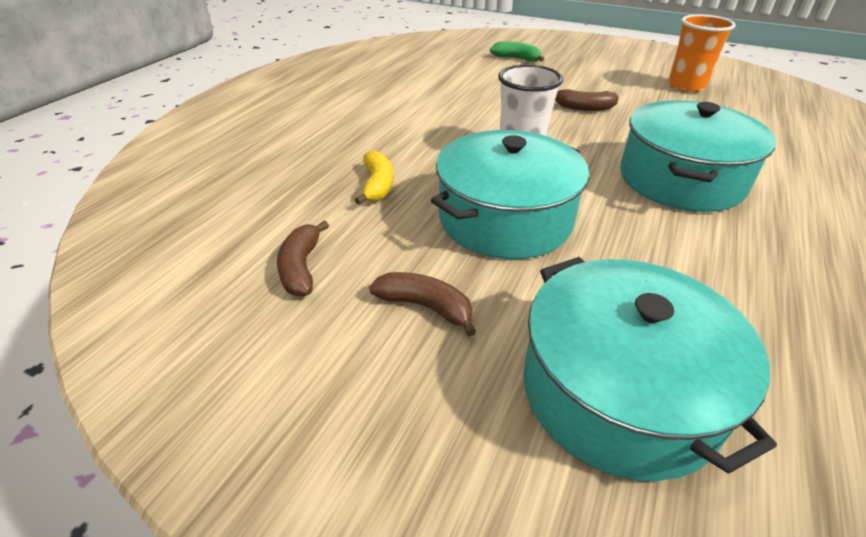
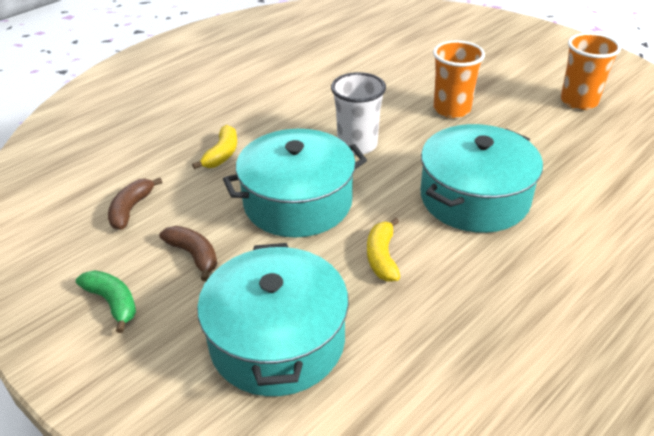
camera: 20 degrees right, 0 degrees up
green banana [490,41,544,62] -> green banana moved to [76,270,136,333]
brown banana [555,89,619,111] -> orange cup [433,40,485,118]
none -> yellow banana [367,218,400,282]

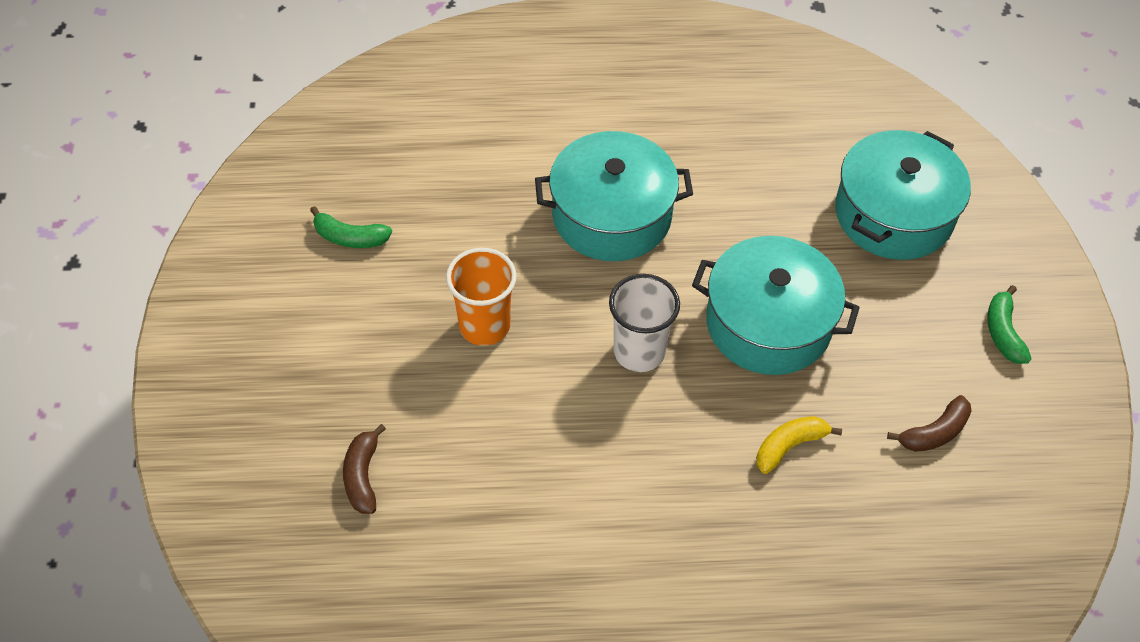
camera: 140 degrees left, 15 degrees up
brown banana [159,226,217,281] -> brown banana moved to [343,424,386,514]
yellow banana [367,218,400,282] -> none
orange cup [561,33,621,110] -> green banana [310,206,392,248]

